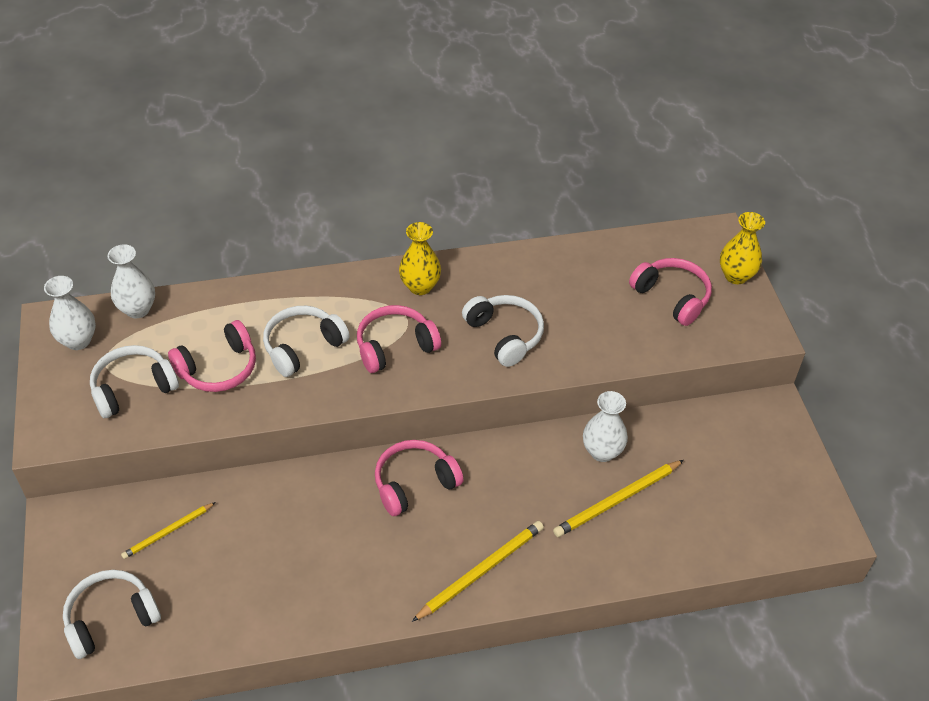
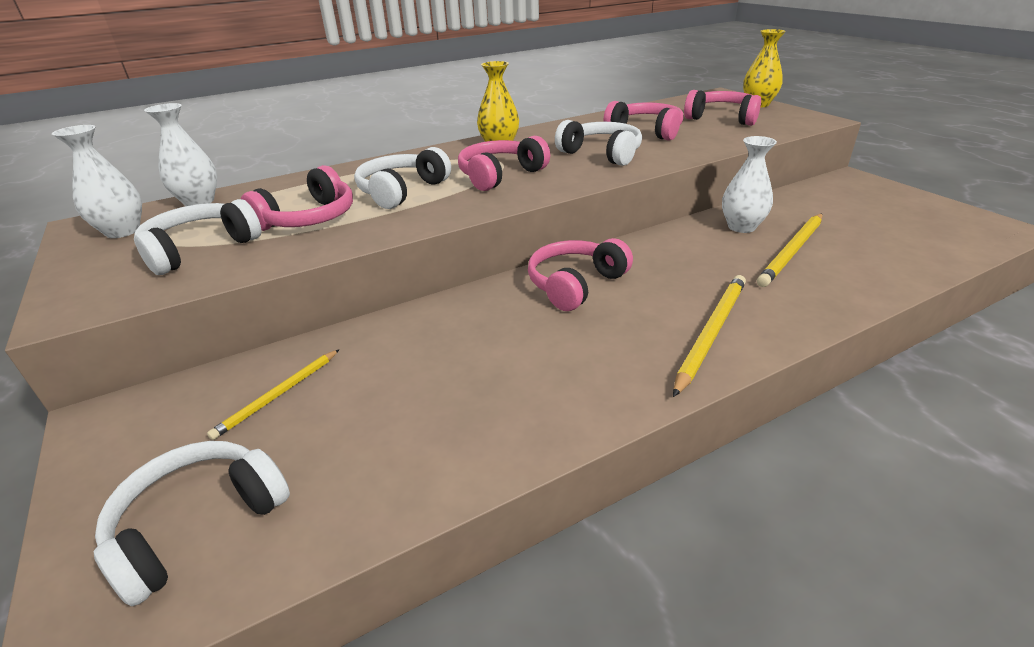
camera: 15 degrees left, 15 degrees down
none -> pink headphones [604,101,683,141]

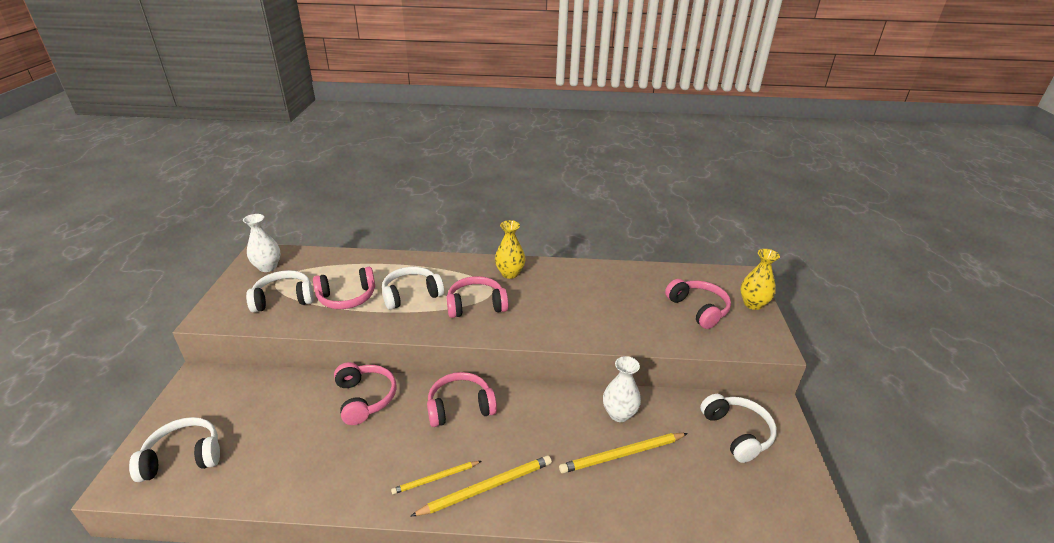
camera: 30 degrees right, 0 degrees up
white vase [144,103,217,206] -> none
yellow pencil [207,349,340,440] -> yellow pencil moved to [391,461,481,494]
white headphones [555,120,642,166] -> white headphones moved to [700,394,777,463]
pink headphones [604,101,683,141] -> pink headphones moved to [334,362,397,425]

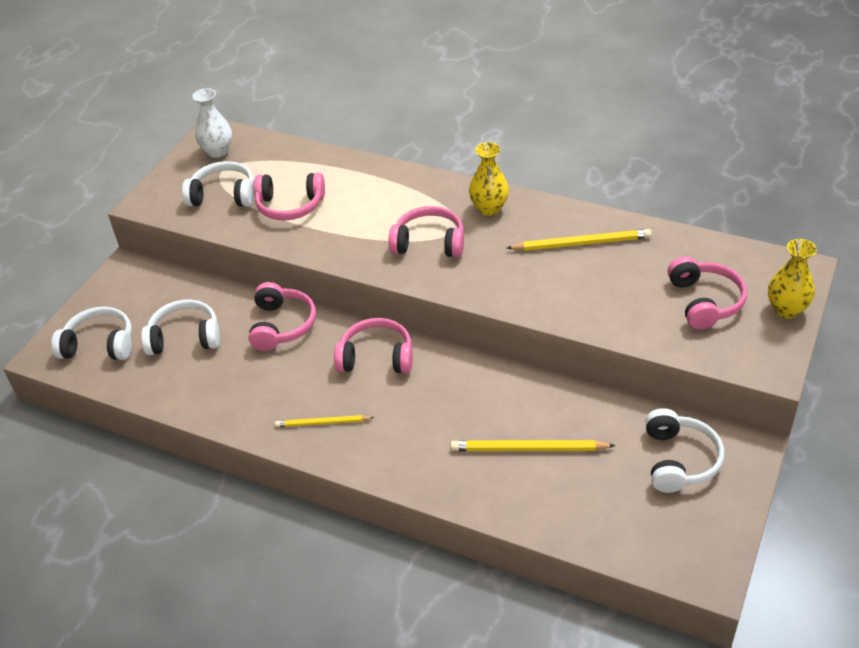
camera: 25 degrees right, 10 degrees up
white headphones [382,267,444,310] -> white headphones moved to [141,300,220,355]
yellow pencil [411,455,552,516] -> yellow pencil moved to [507,229,651,251]
white vase [603,356,641,422] -> none

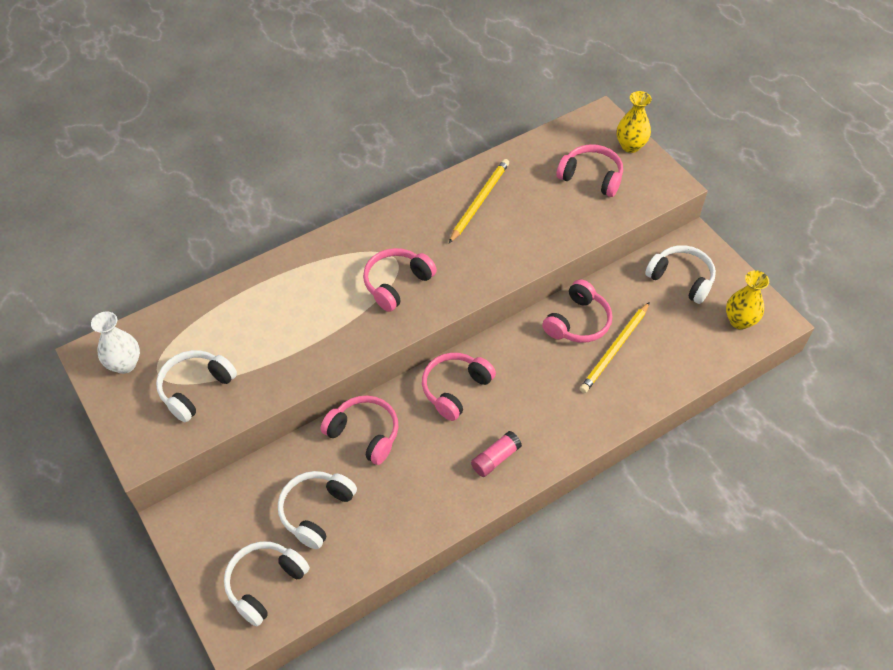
camera: 60 degrees left, 10 degrees up
pink headphones [254,173,325,220] -> pink headphones moved to [542,279,612,343]
yellow pencil [275,415,374,427] -> pink glue stick [471,431,522,477]
yellow vase [469,142,509,216] -> yellow vase moved to [726,270,769,330]

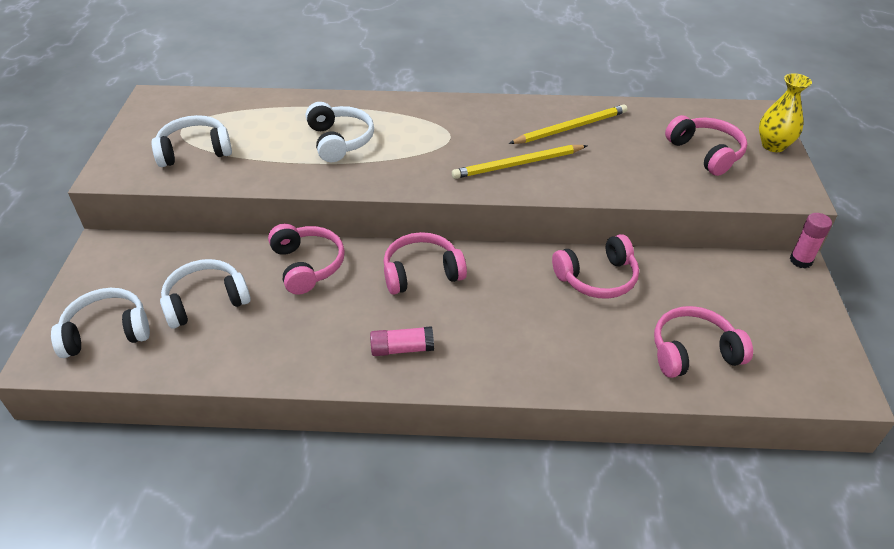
camera: 35 degrees right, 10 degrees down
white vase [91,311,140,374] -> none
pink headphones [363,248,437,312] -> pink headphones moved to [654,306,753,378]
yellow pencil [580,302,650,393] -> yellow pencil moved to [452,145,587,179]
white headphones [645,245,716,304] -> white headphones moved to [306,102,374,162]
yellow vase [726,270,769,330] -> none
none -> pink glue stick [789,213,832,268]

